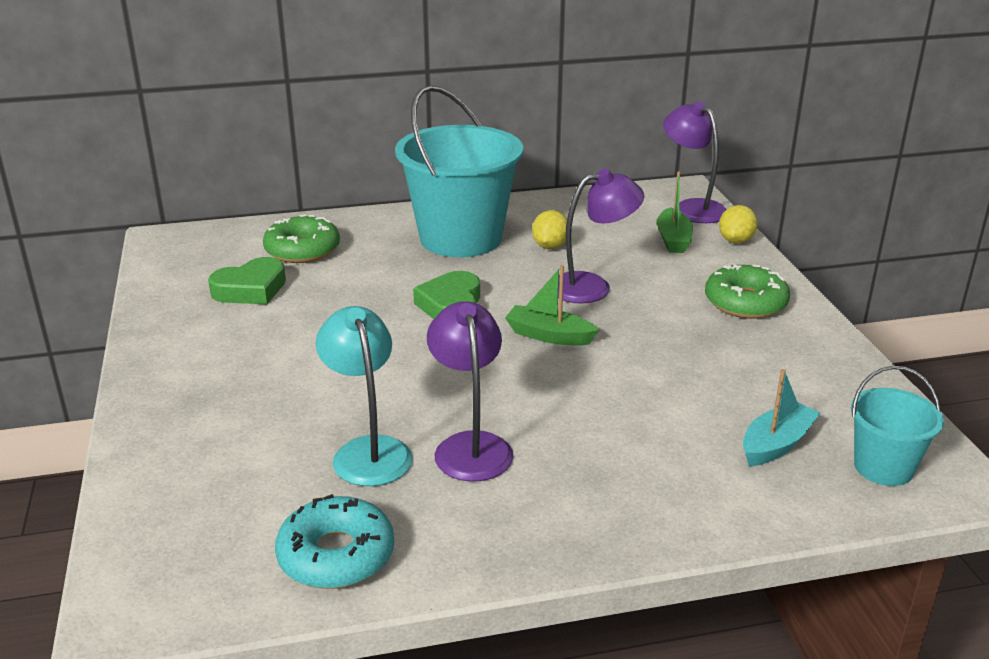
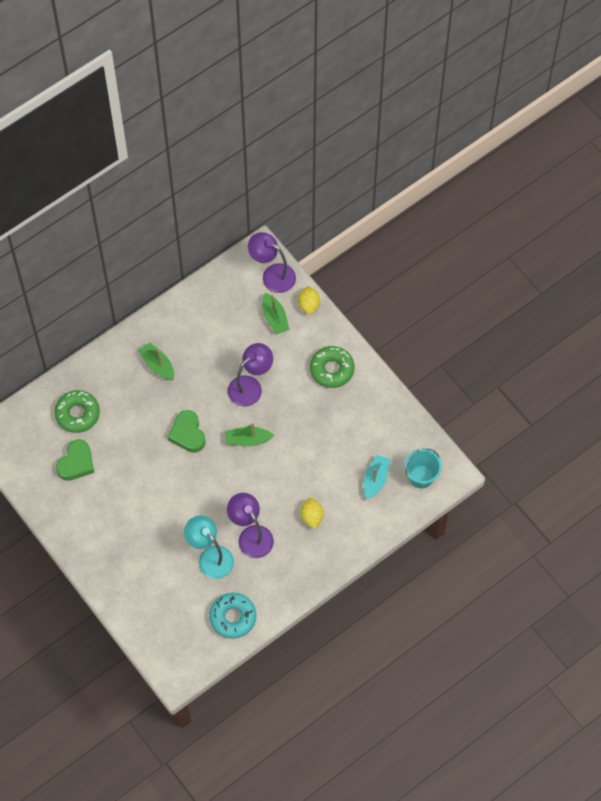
camera: 25 degrees left, 35 degrees up
turquoise bucket [395,85,523,257] -> green boat [138,342,174,381]
yellow lemon [532,210,567,249] -> yellow lemon moved to [301,498,324,529]

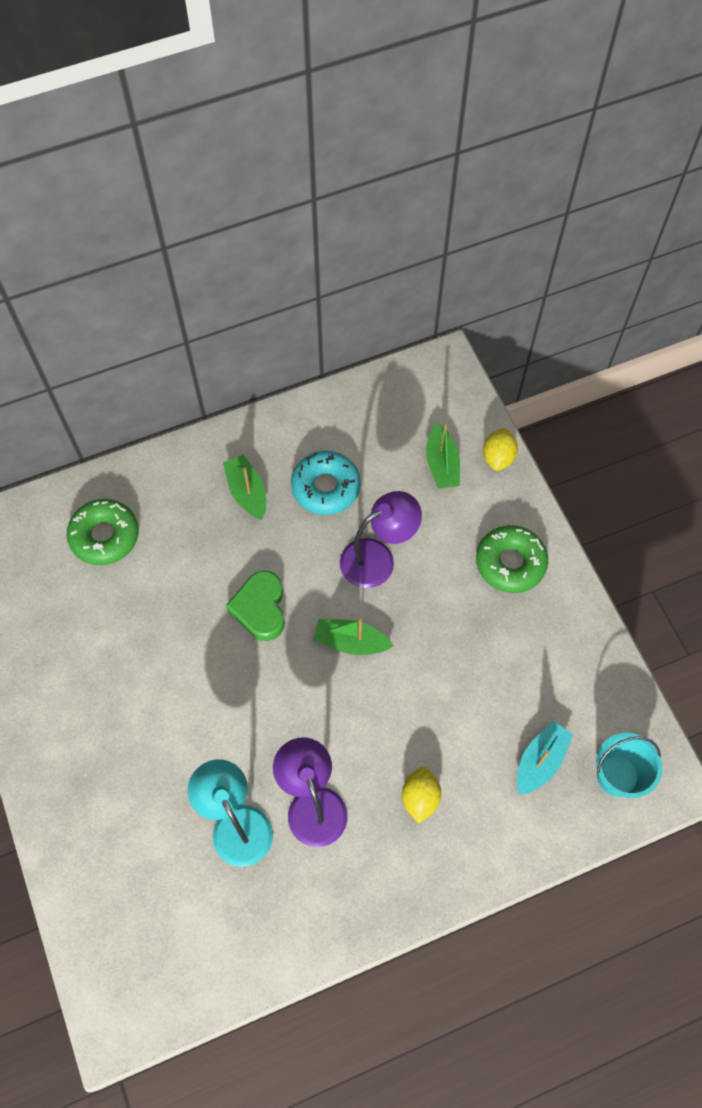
camera: 15 degrees right, 0 degrees up
green heart [56,439,94,481] -> none
turquoise donut [209,593,256,639] -> turquoise donut moved to [291,451,361,515]
purple lamp [248,232,296,293] -> none

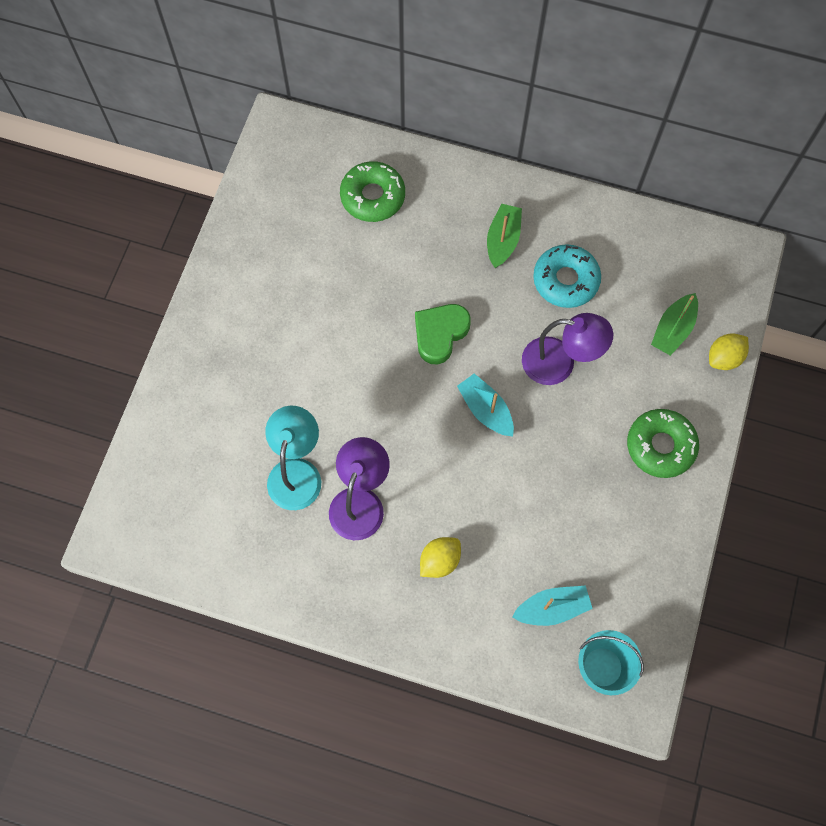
camera: 40 degrees right, 5 degrees up
green boat [313,619,394,655] -> turquoise boat [457,373,514,437]

